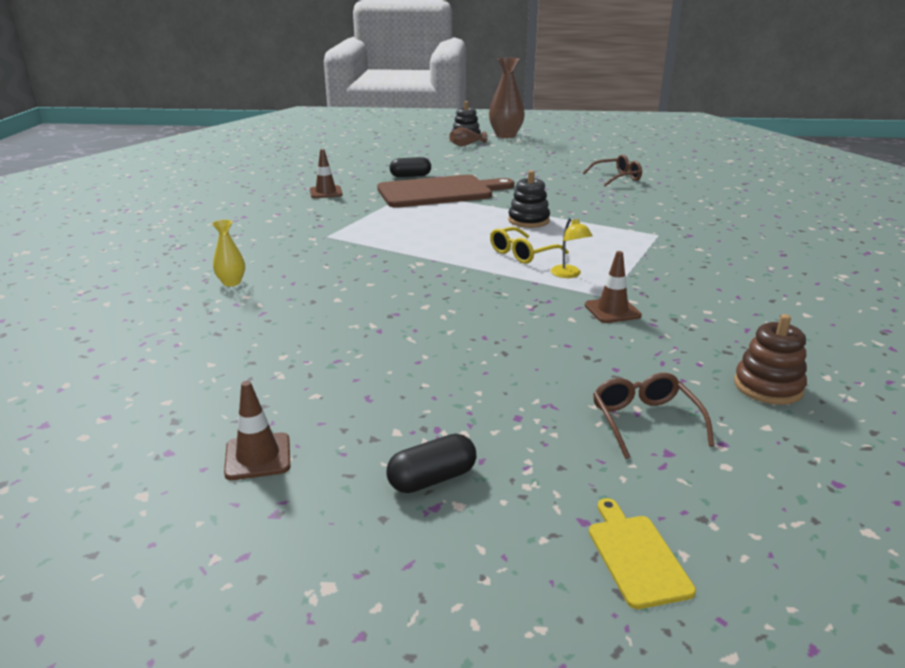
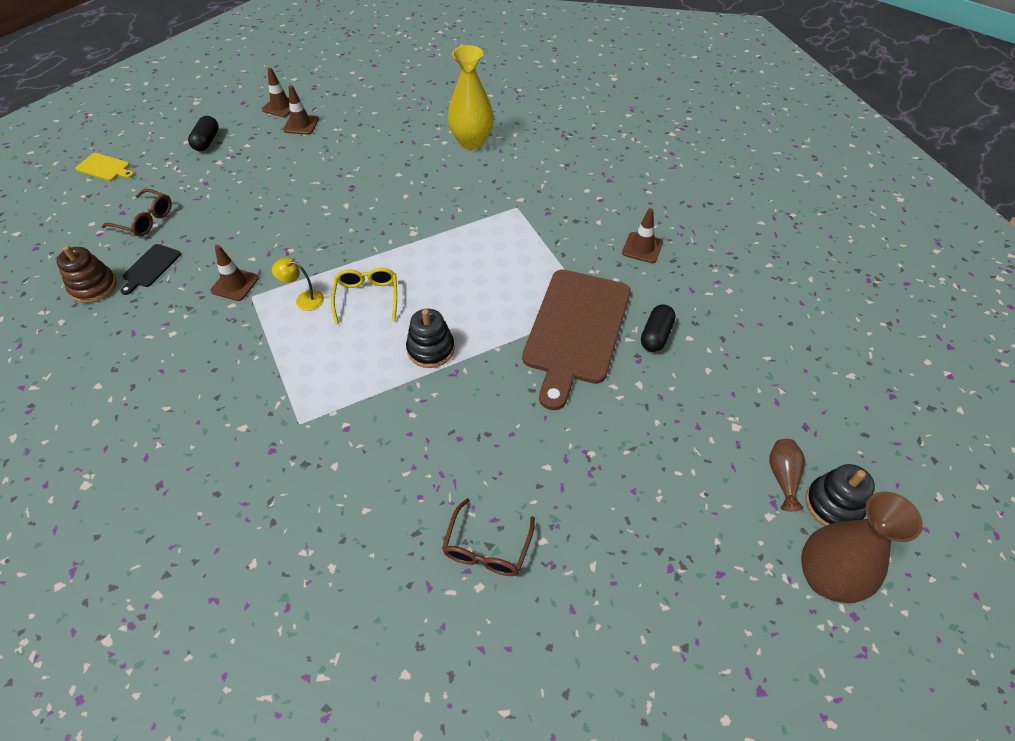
camera: 125 degrees right, 25 degrees up
yellow vase [212,220,245,287] -> yellow vase [448,45,494,150], size x2.00
none -> black cutting board [120,244,181,295]
none -> brown traffic cone [283,85,319,135]

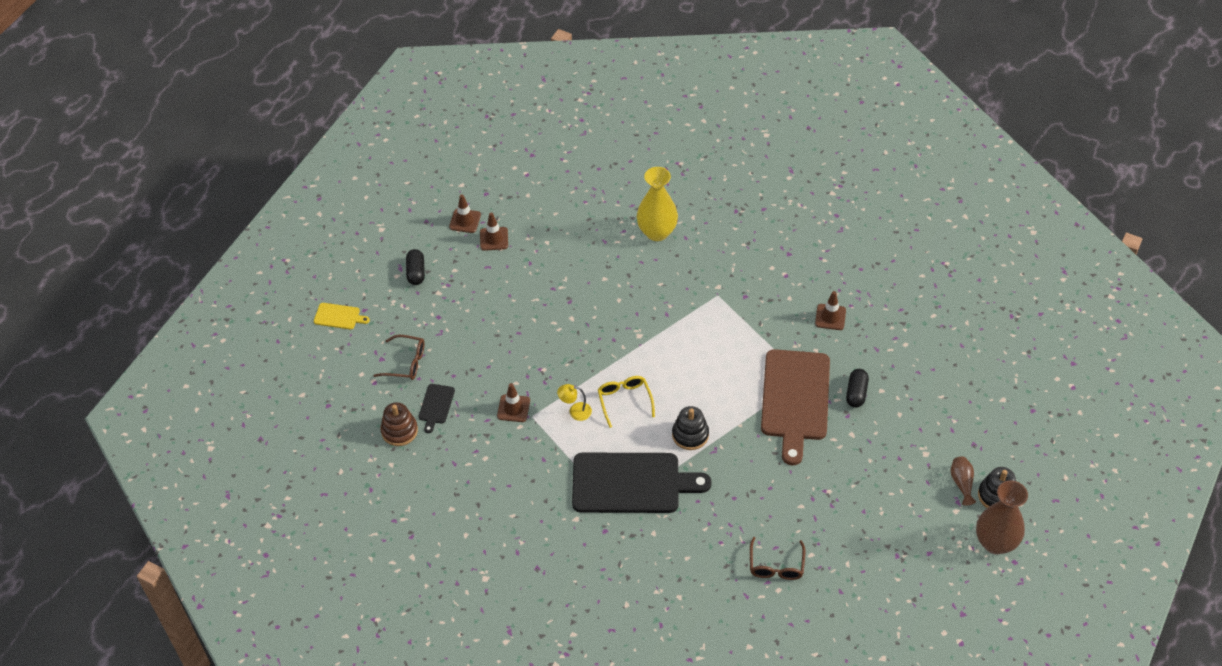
camera: 10 degrees left, 0 degrees up
none -> black cutting board [572,453,712,513]

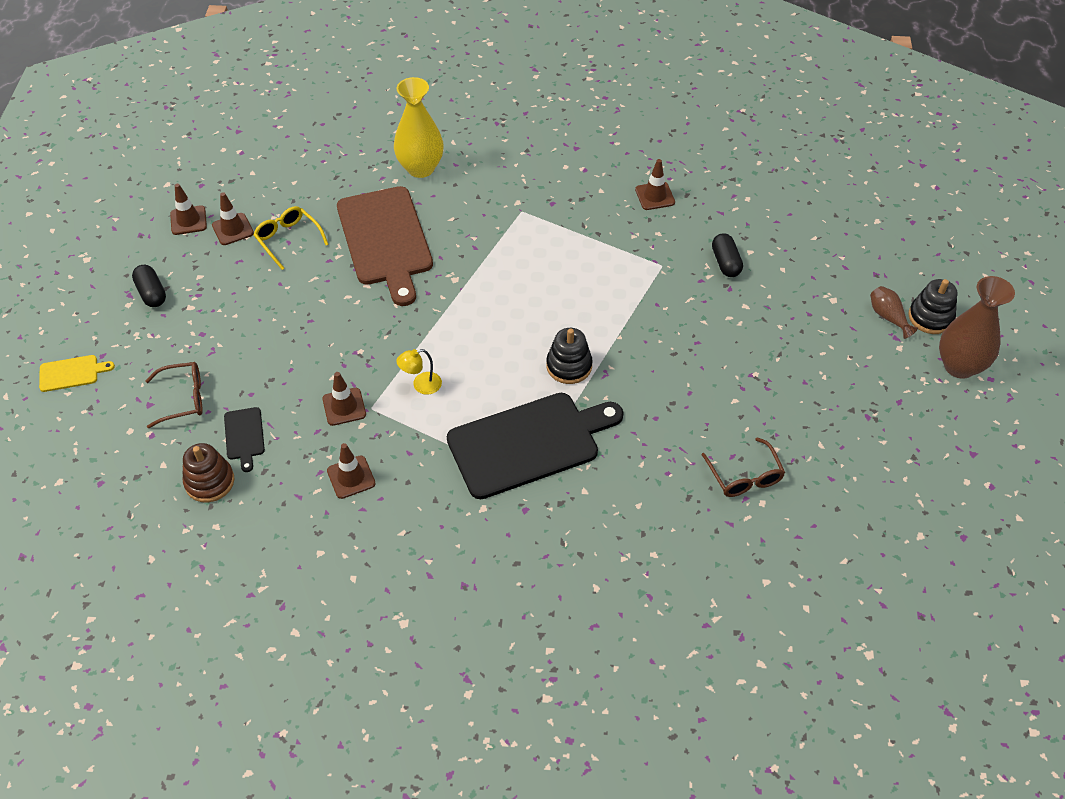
camera: 25 degrees left, 0 degrees up
yellow glasses [598,376,655,428] -> yellow glasses moved to [253,206,329,270]
brown cutting board [761,349,830,465] -> brown cutting board moved to [337,186,433,306]
none -> brown traffic cone [327,443,376,499]

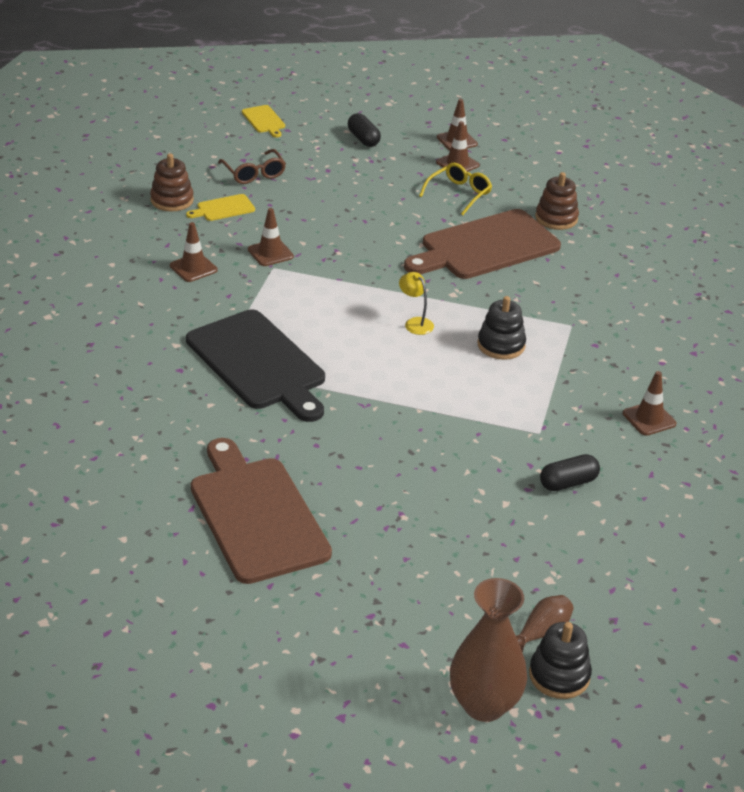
camera: 75 degrees right, 15 degrees down
black capsule [132,265,166,307] -> black capsule turned 75 degrees counterclockwise [348,113,381,147]
black cutting board [224,407,265,472] -> yellow cutting board [186,194,255,221]
yellow vase [394,77,444,178] -> none
yellow lamp [396,349,442,395] -> yellow lamp moved to [399,272,434,335]
black stacking toy [546,328,593,384] -> black stacking toy moved to [478,296,526,360]
brown glasses [701,437,785,497] -> brown cutting board [191,438,332,584]
none -> brown stacking toy [535,172,579,230]

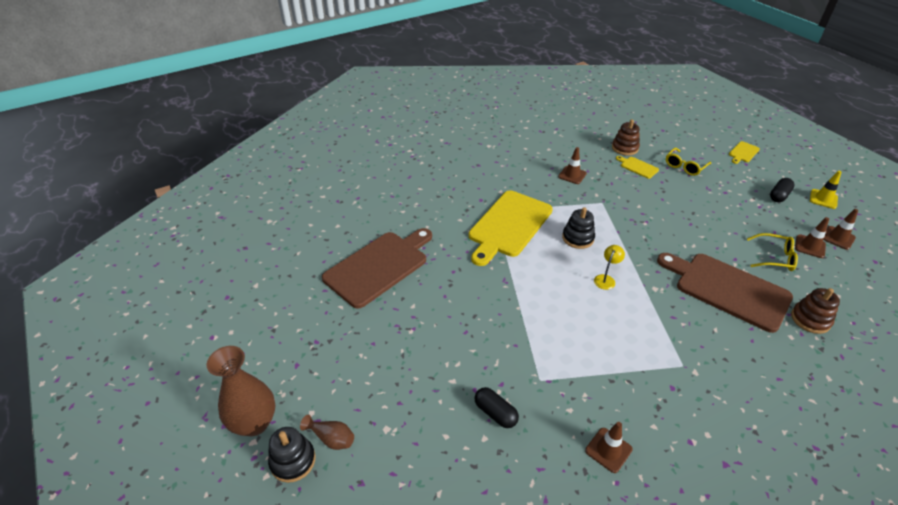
camera: 70 degrees right, 5 degrees up
black cutting board [186,309,325,422] -> yellow cutting board [469,190,553,266]
brown glasses [218,149,286,184] -> yellow glasses [666,148,711,176]
brown traffic cone [248,208,294,266] -> none
black stacking toy [478,296,526,360] -> black stacking toy moved to [562,207,595,249]
none -> yellow traffic cone [810,171,842,209]

